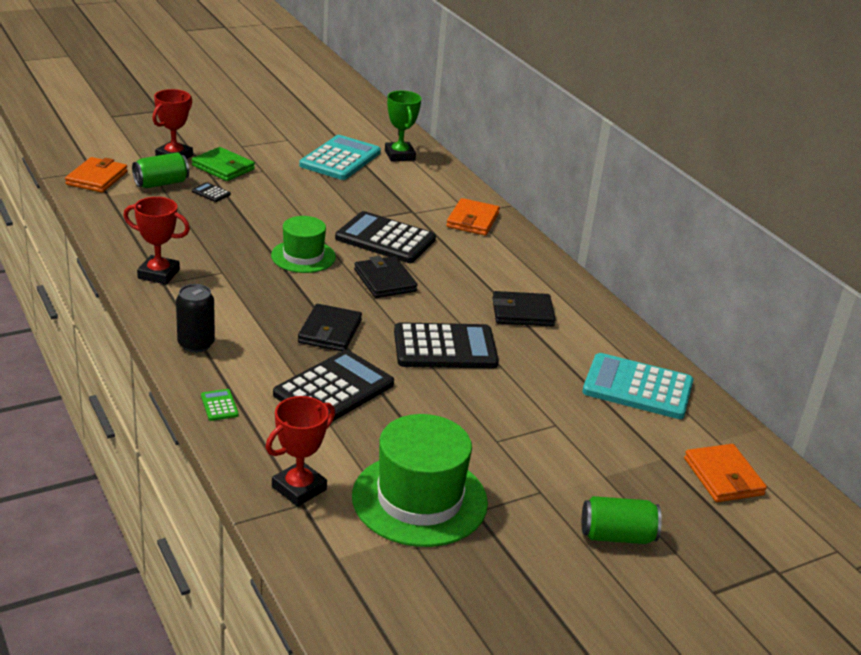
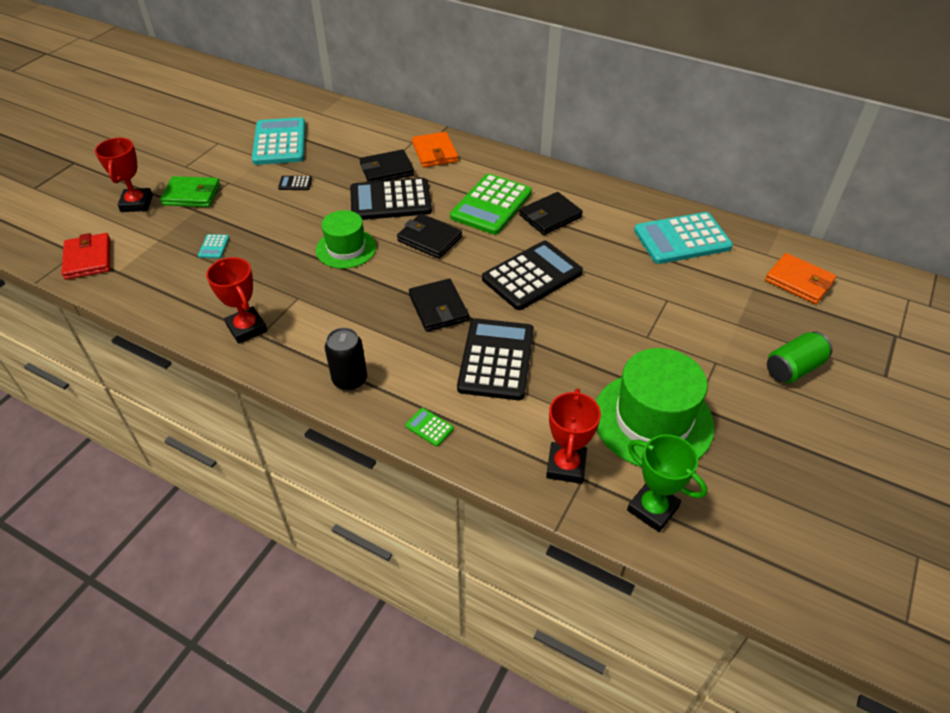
camera: 30 degrees left, 15 degrees up
orange wallet [65,157,128,193] -> red wallet [61,233,110,280]
red trophy [123,197,190,285] -> red trophy turned 75 degrees clockwise [206,257,267,344]
green can [132,152,189,188] -> none
black calculator [192,182,231,202] -> black calculator moved to [278,176,312,190]
green trophy [385,91,422,162] -> green trophy moved to [627,434,707,532]
none -> turquoise calculator [198,234,229,258]
none -> black wallet [359,149,414,182]
none -> green calculator [450,174,532,235]

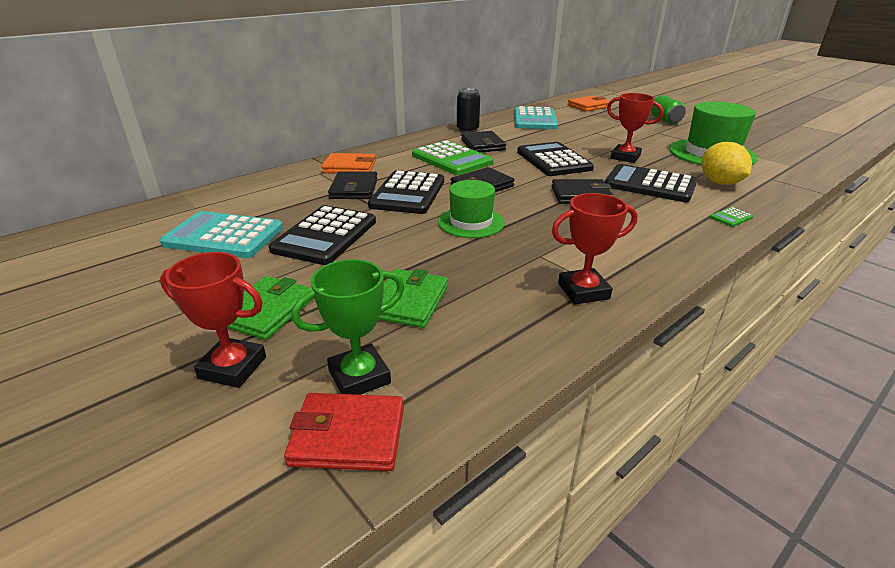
camera: 70 degrees left, 15 degrees down
turquoise calculator [198,234,229,258] -> green wallet [379,269,448,328]
black calculator [278,176,312,190] -> black calculator [269,205,376,265], size x2.49
black can [325,328,367,391] -> black can moved to [457,88,480,133]
red trophy [546,389,601,484] -> red trophy moved to [607,93,663,163]
green trophy [627,434,707,532] -> green trophy moved to [292,259,405,395]
none -> yellow lemon [702,142,752,185]

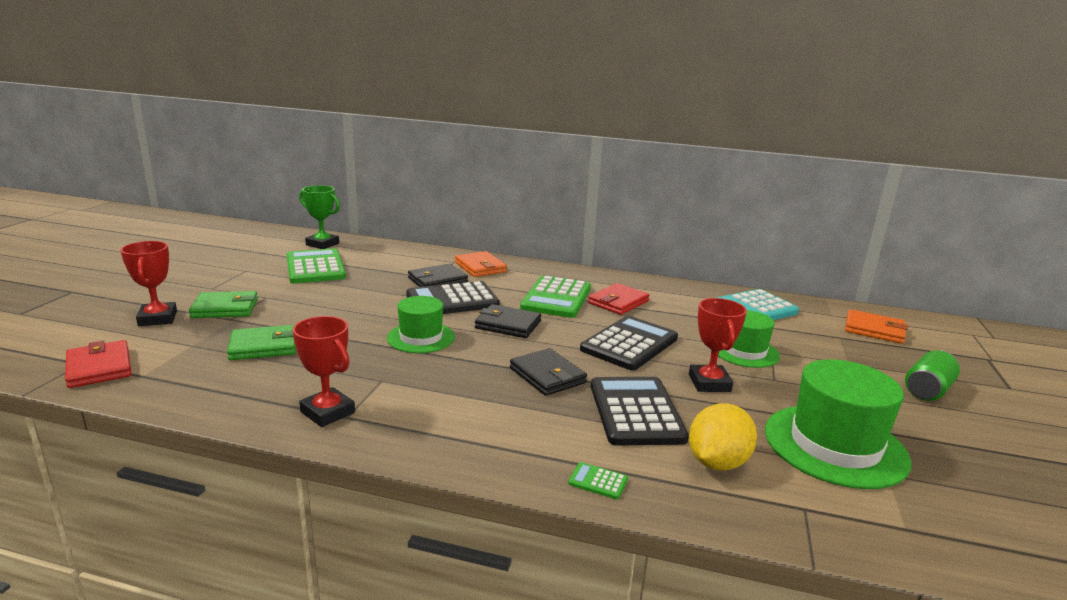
camera: 55 degrees right, 10 degrees down
turquoise calculator [160,211,283,258] -> green calculator [287,248,346,284]
black calculator [269,205,376,265] -> none
green trophy [292,259,405,395] -> green trophy moved to [299,185,340,249]
black can [457,88,480,133] -> none
black wallet [461,131,506,152] -> red wallet [588,283,650,315]
none -> green hat [718,310,780,368]

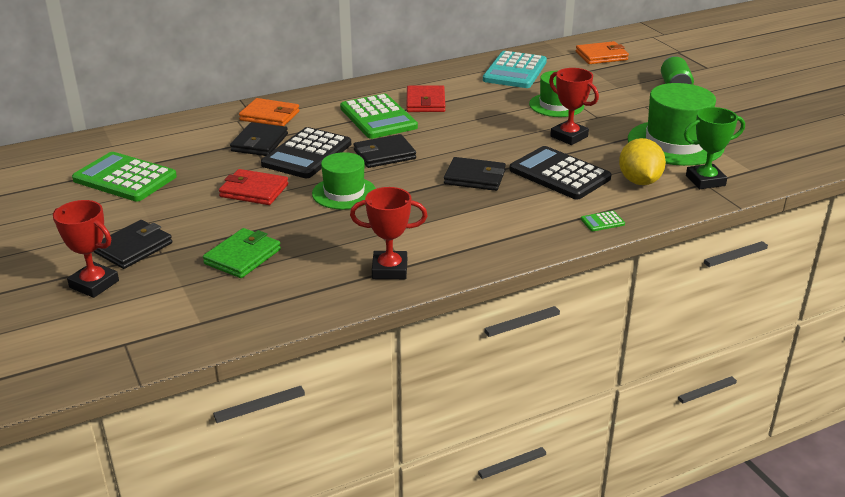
camera: 40 degrees left, 10 degrees up
red wallet [65,340,132,388] -> red wallet moved to [219,169,288,205]
green wallet [189,291,258,318] -> black wallet [94,220,172,269]
green trophy [299,185,340,249] -> green trophy moved to [684,107,745,189]
black calculator [580,316,678,370] -> none

